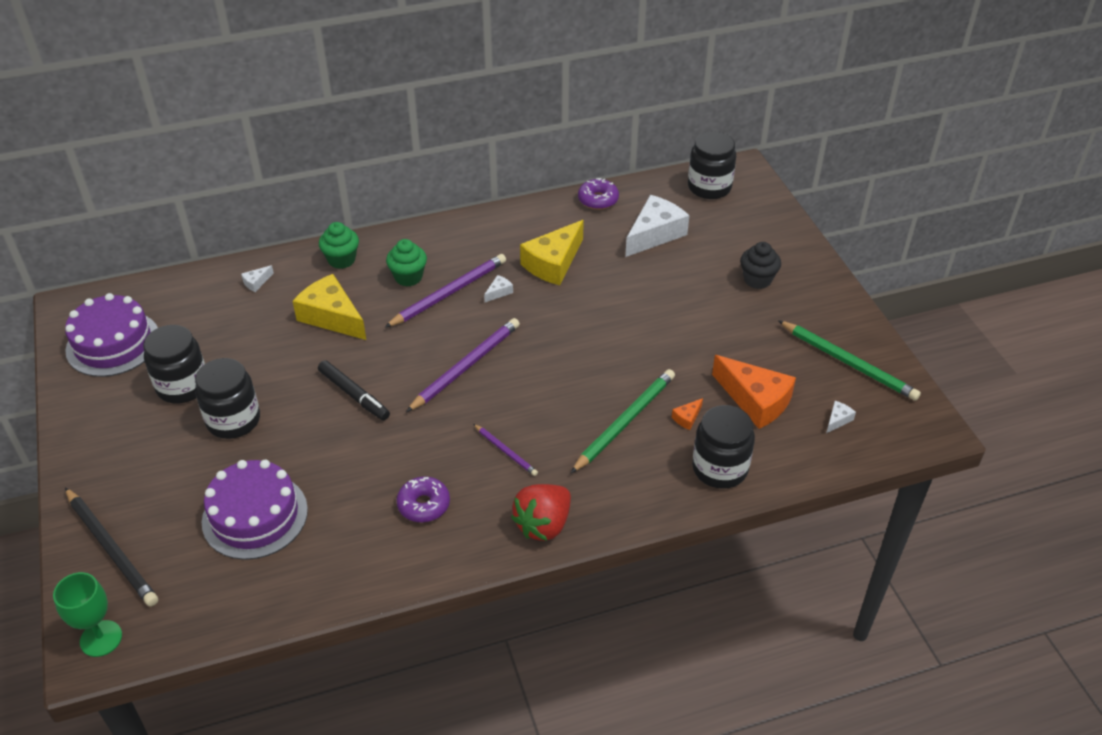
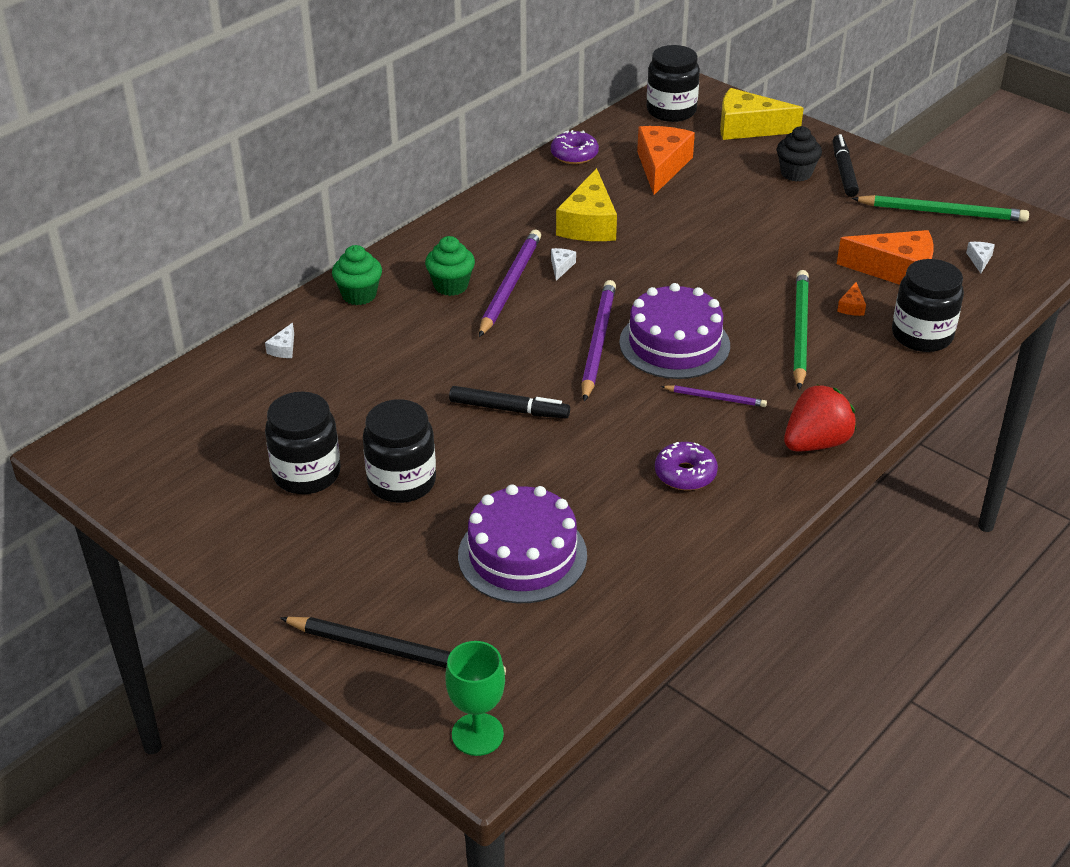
camera: 30 degrees left, 5 degrees down
purple cake [65,293,158,377] -> purple cake moved to [619,283,730,379]
yellow cheese [292,274,366,340] -> yellow cheese moved to [720,88,804,140]
red strawberry [511,484,571,541] -> red strawberry turned 135 degrees counterclockwise [784,385,856,451]
white cheese [625,195,689,257] -> orange cheese [637,126,695,195]
none -> black marker [833,134,859,197]

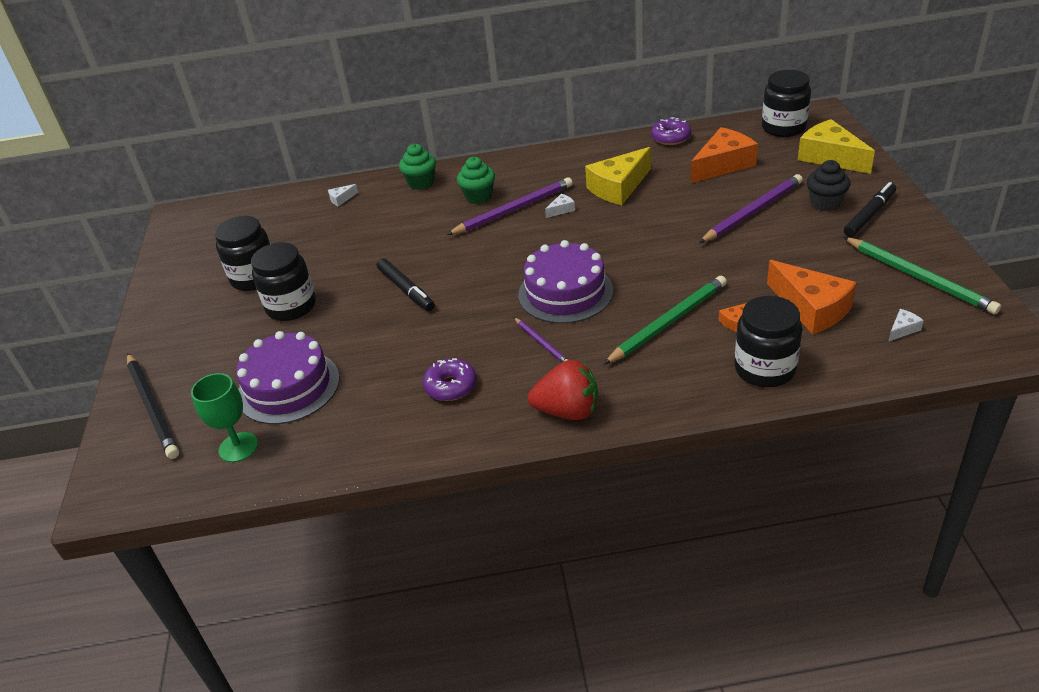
camera: 45 degrees right, 0 degrees up
green goblet [445,641,505,756] -> green goblet moved to [191,373,258,462]
purple pencil [581,280,616,402] -> purple pencil moved to [699,174,803,243]

